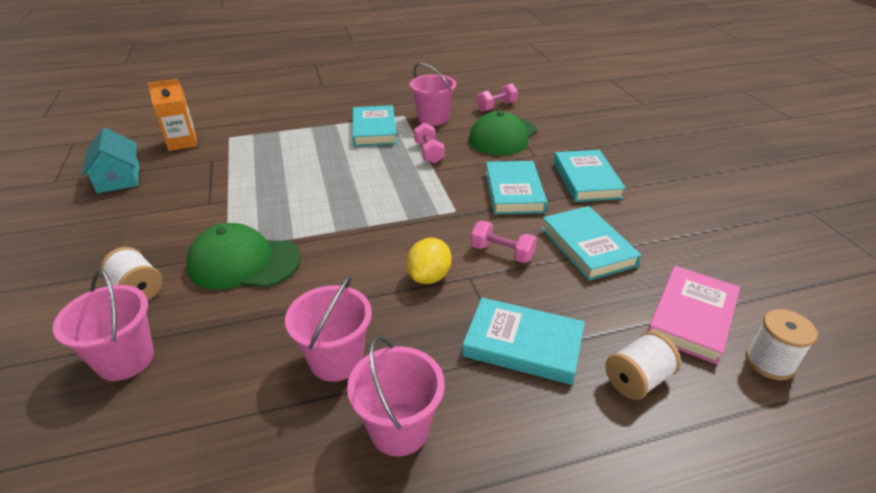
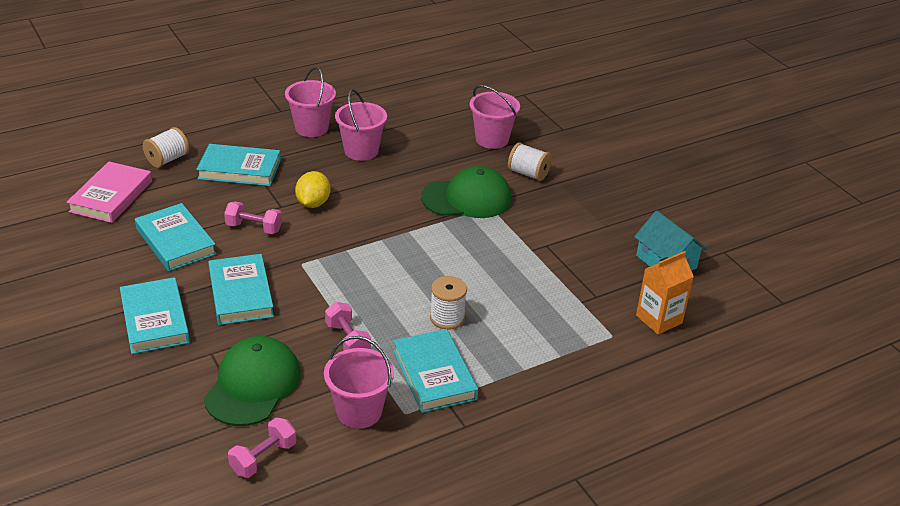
camera: 165 degrees right, 0 degrees up
white spool [746,309,818,380] -> white spool moved to [430,276,467,330]

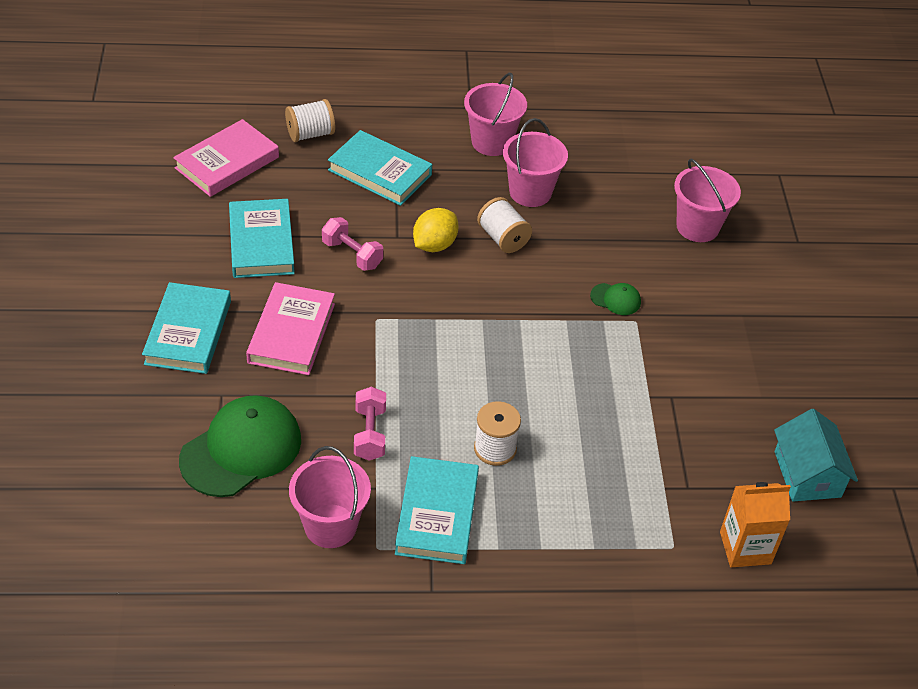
camera: 25 degrees right, 10 degrees up
turquoise book [208,254,274,325] -> pink book [246,282,335,375]
pink dumbbell [228,418,296,478] -> none
green cap [421,166,512,218] -> green cap [590,283,641,315], size x0.45
white spool [508,142,552,181] -> white spool moved to [477,197,532,253]

